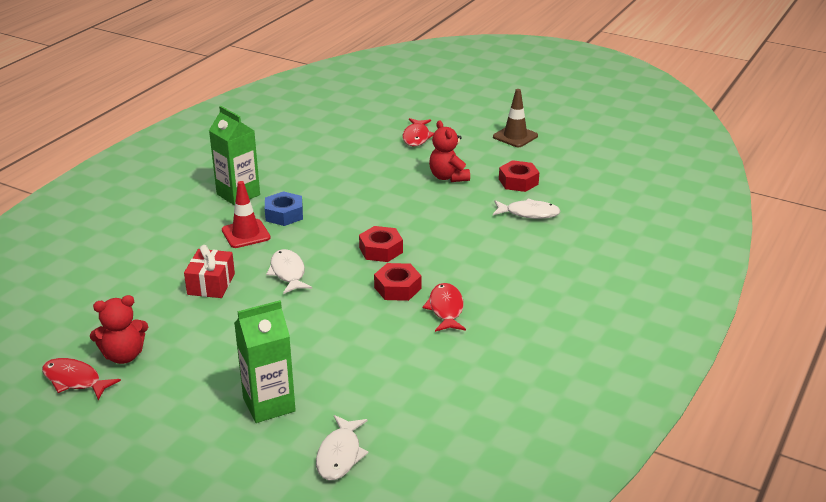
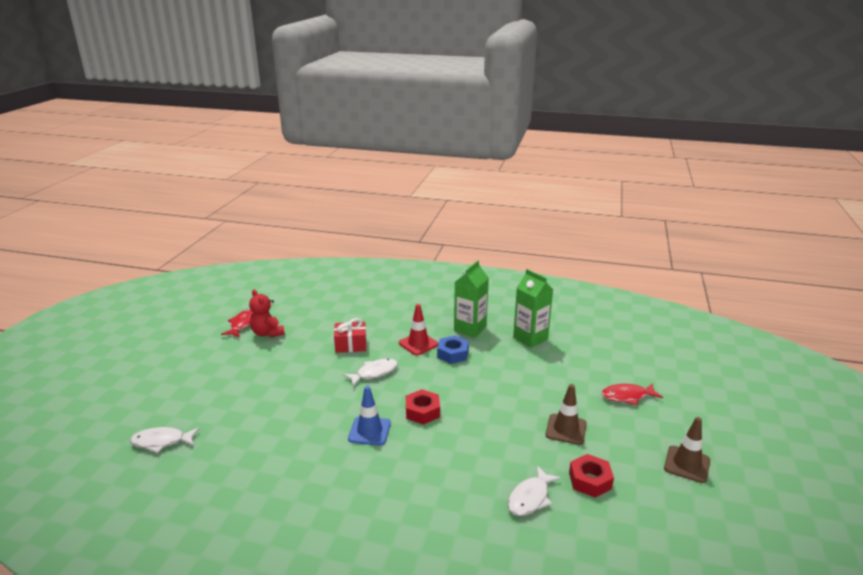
camera: 75 degrees right, 5 degrees down
green carton [234,300,296,423] -> green carton moved to [513,269,553,348]
red nut [374,263,421,301] -> blue traffic cone [348,386,391,446]
red fish [422,283,466,332] -> none
red teddy bear [429,120,470,182] -> brown traffic cone [546,384,587,445]
white fish [493,198,561,219] -> white fish turned 45 degrees clockwise [508,466,561,516]

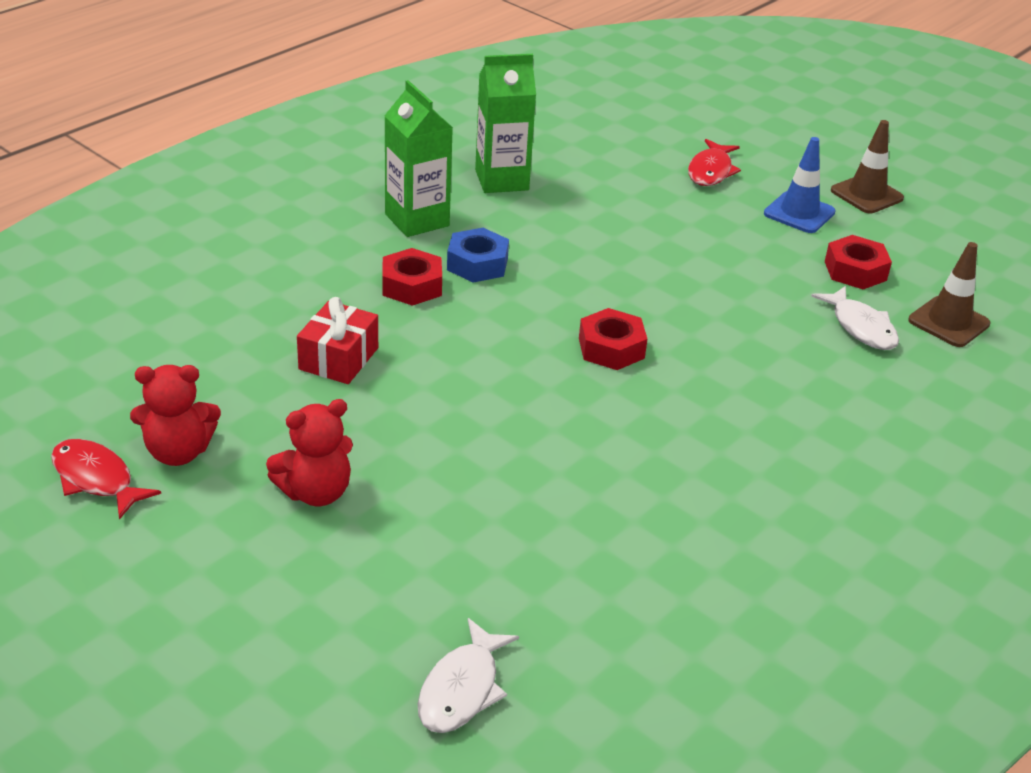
camera: 65 degrees left, 10 degrees up
white fish [343,359,398,387] -> none
blue traffic cone [348,386,391,446] -> blue traffic cone moved to [764,137,836,233]
red traffic cone [399,304,439,355] -> red nut [382,248,442,306]
brown traffic cone [546,384,587,445] -> brown traffic cone moved to [908,242,990,347]
none -> red teddy bear [266,399,353,506]

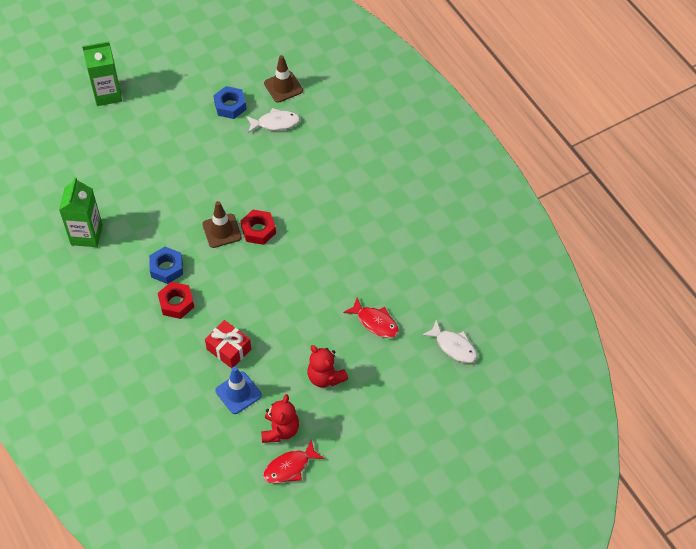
camera: 70 degrees left, 20 degrees up
red teddy bear [266,399,353,506] -> red teddy bear turned 150 degrees clockwise [307,345,348,388]
green carton [384,80,453,237] -> green carton moved to [82,41,122,106]
red fish [688,139,741,186] -> red fish moved to [343,298,399,338]
blue traffic cone [764,137,836,233] -> blue traffic cone moved to [215,366,262,414]
red nut [825,235,892,289] -> blue nut [213,86,247,119]
brown traffic cone [831,120,904,214] -> brown traffic cone moved to [202,201,242,248]

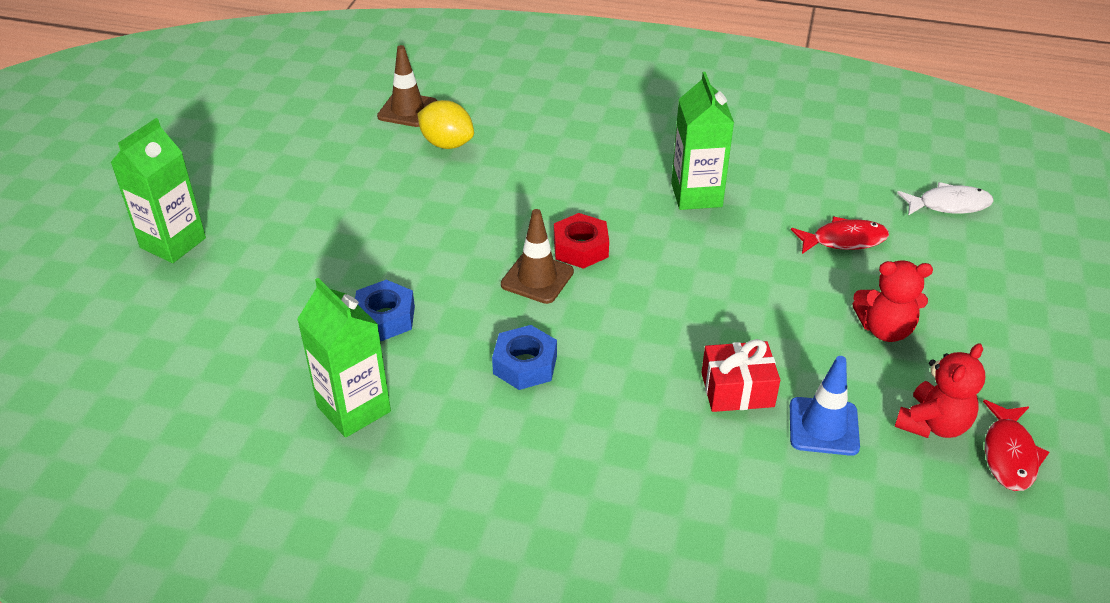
camera: 45 degrees left, 15 degrees down
red nut [158,282,194,319] -> none
blue nut [213,86,247,119] -> blue nut moved to [355,280,415,341]
white fish [246,108,300,133] -> yellow lemon [417,100,474,149]
red teddy bear [261,394,299,443] -> red teddy bear turned 75 degrees clockwise [895,343,985,438]
none -> green carton [671,72,734,210]

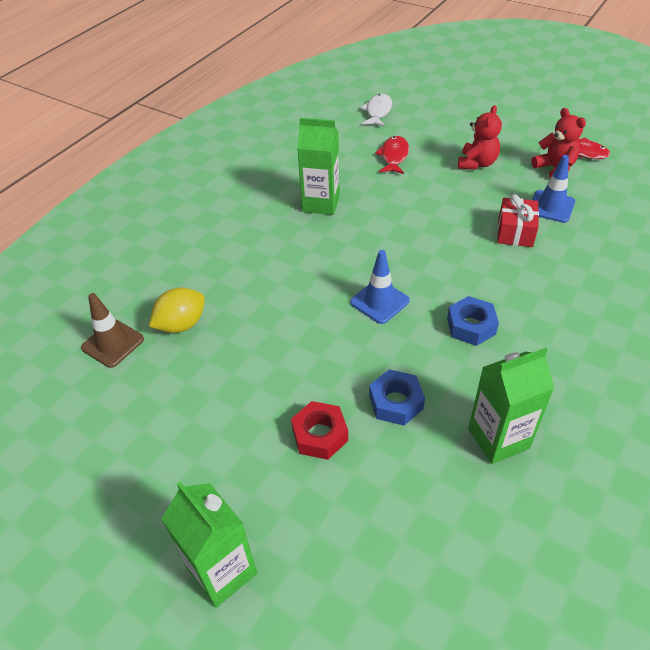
camera: 70 degrees left, 5 degrees up
brown traffic cone [501,209,574,304] -> blue traffic cone [350,250,410,324]
red nut [554,213,609,269] -> red nut moved to [291,401,348,460]

